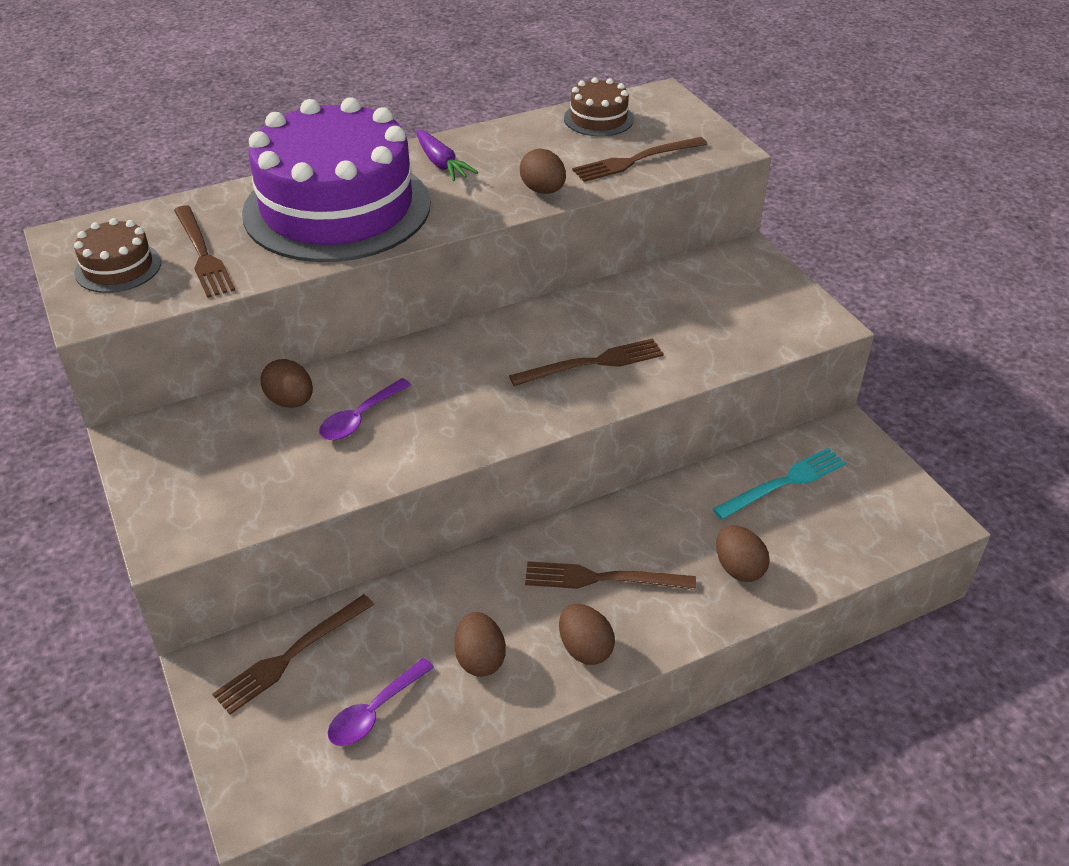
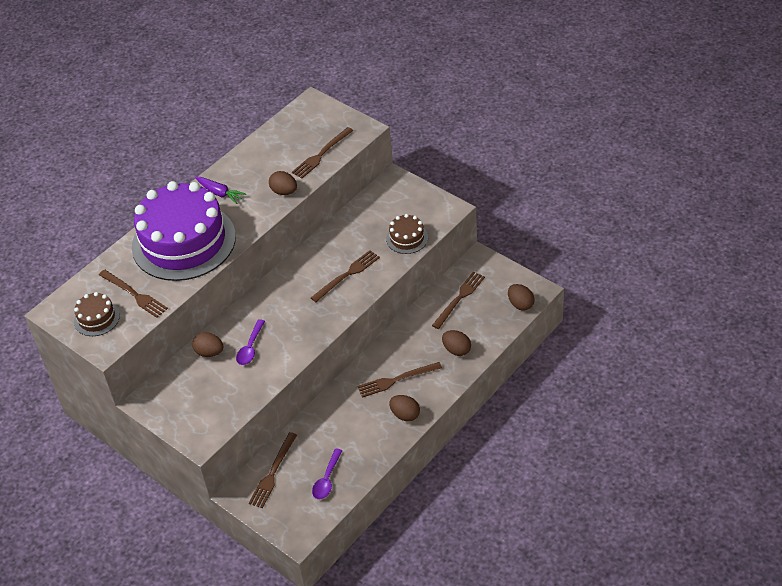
camera: 20 degrees left, 5 degrees up
brown egg [454,612,506,677] -> brown egg moved to [508,284,535,311]
brown cake [564,77,634,136] -> brown cake moved to [386,214,428,254]
turquoise fork [713,448,846,519] -> brown fork [432,271,485,329]

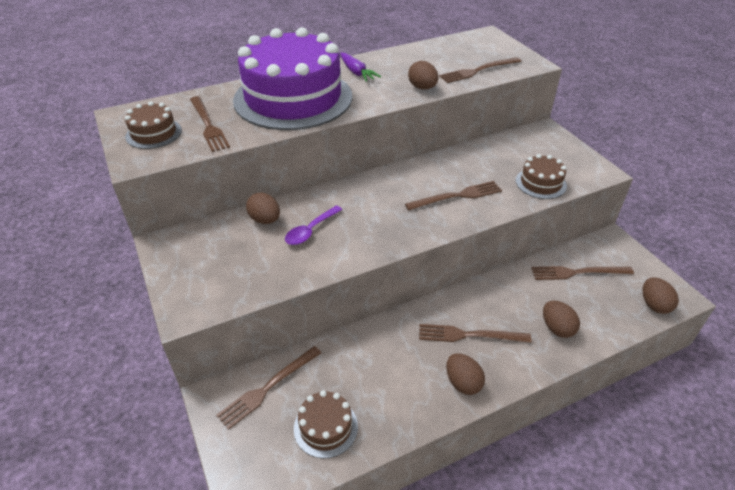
camera: 20 degrees right, 5 degrees down
purple spoon [312,449,342,499] -> brown cake [294,390,358,459]
brown fork [432,271,485,329] -> brown fork turned 150 degrees counterclockwise [531,266,634,280]

